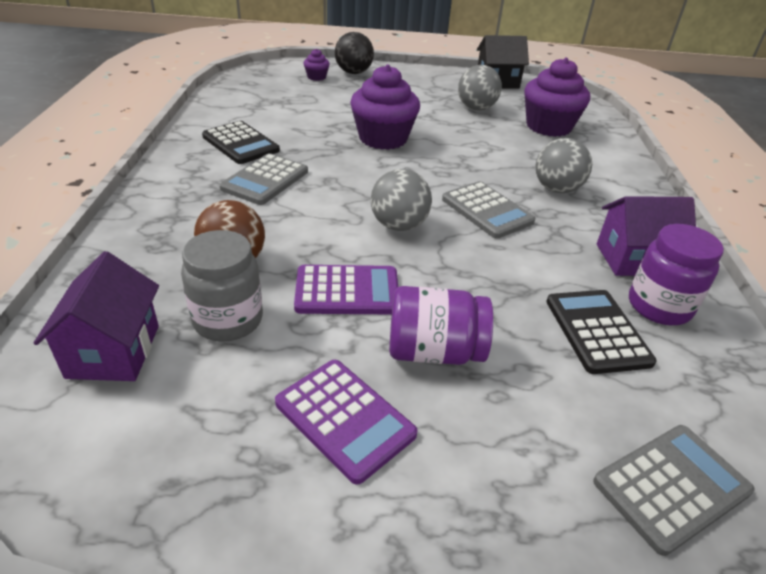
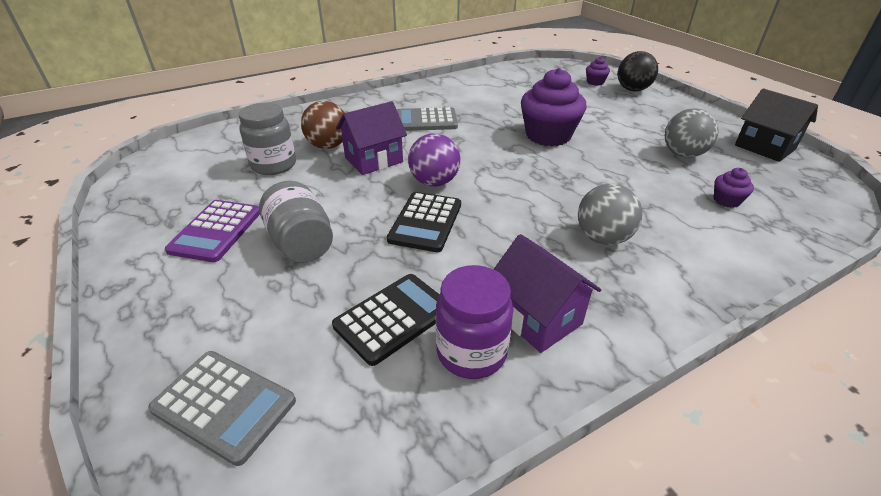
camera: 60 degrees right, 0 degrees up
purple house [34,251,159,381] -> purple house moved to [336,101,407,175]
black calculator [202,121,280,164] -> black calculator moved to [387,192,461,252]
purple calculator [294,265,398,315] -> none
grey ball [371,169,432,231] -> purple ball [408,133,460,186]
purple jar [389,286,493,365] -> grey jar [259,181,333,263]
grey calculator [442,181,535,239] -> none
purple cupcake [525,58,590,137] -> purple cupcake [714,168,754,208], size x0.46

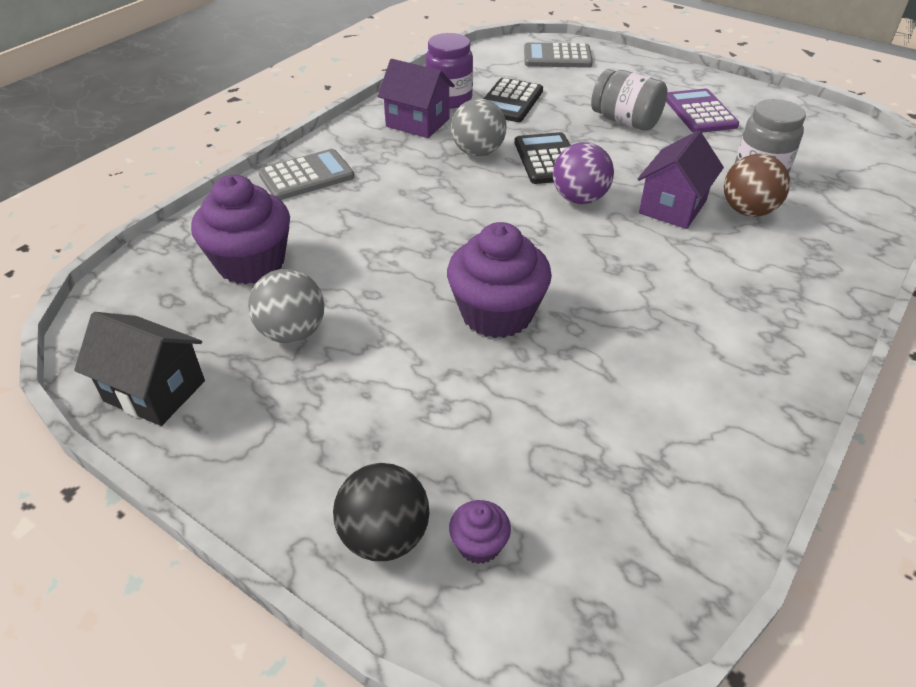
camera: 155 degrees right, 5 degrees up
grey calculator [396,107,458,131] -> grey calculator moved to [258,149,354,200]
grey ball [578,184,642,245] -> grey ball moved to [451,98,507,156]
purple cupcake [714,168,754,208] -> purple cupcake [191,175,290,284], size x2.19

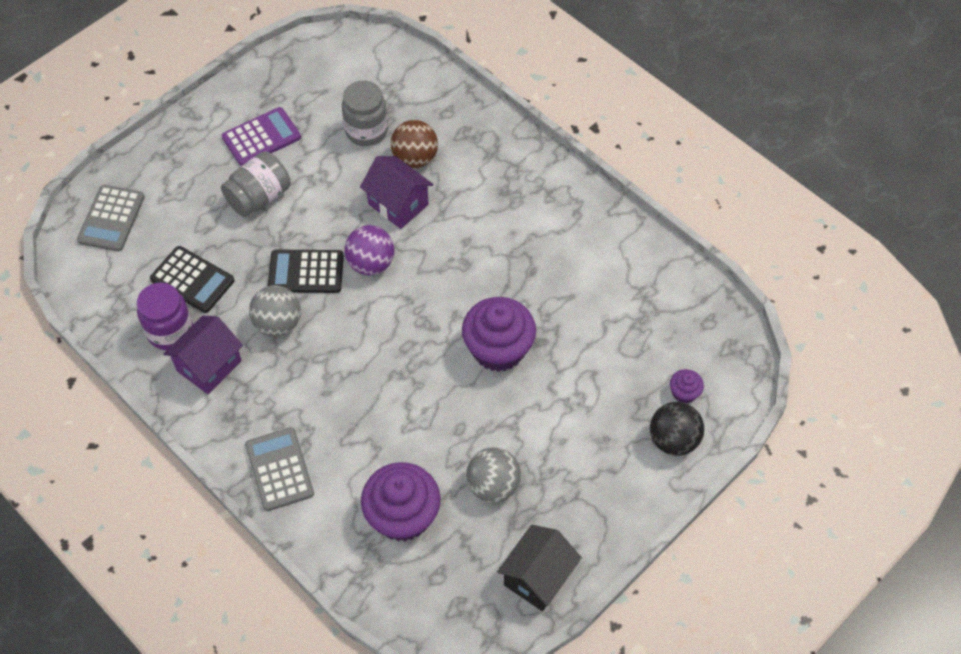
camera: 80 degrees left, 15 degrees up
purple calculator [666,88,740,133] -> purple calculator turned 150 degrees clockwise [222,107,301,166]

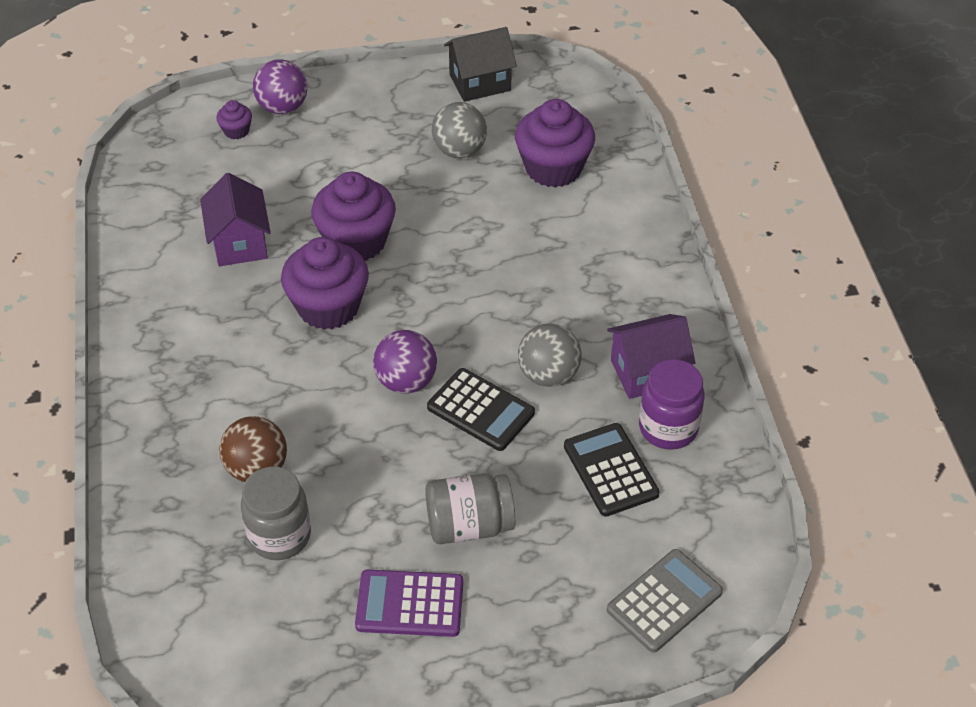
camera: 145 degrees left, 10 degrees down
grey calculator [245,427,314,511] -> none
purple house [360,156,433,229] -> purple house moved to [200,173,271,266]
black ball [650,402,704,456] -> purple ball [253,59,307,114]
none -> purple cupcake [281,237,369,330]

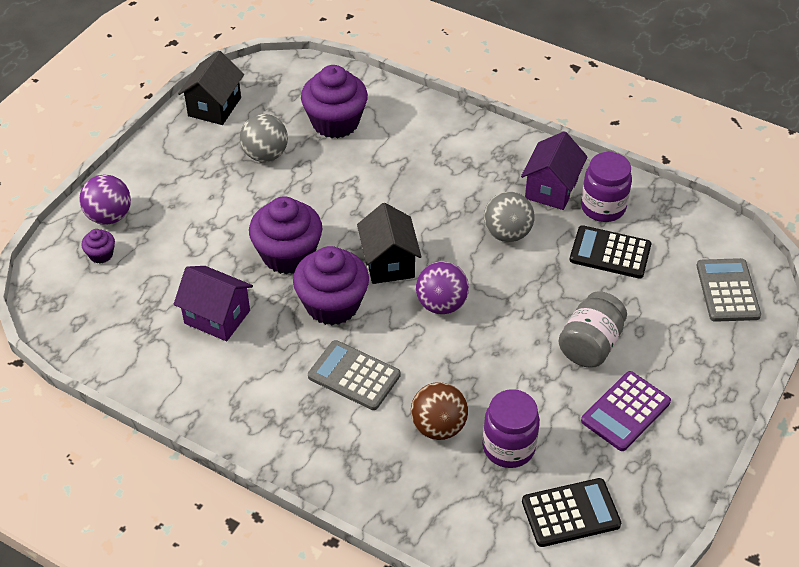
camera: 50 degrees left, 0 degrees up
grey jar [241,467,311,560] -> purple jar [483,389,540,468]
black calculator [427,368,535,451] -> black calculator moved to [522,478,621,547]
none -> grey calculator [308,340,401,410]
none -> black house [357,203,422,284]

